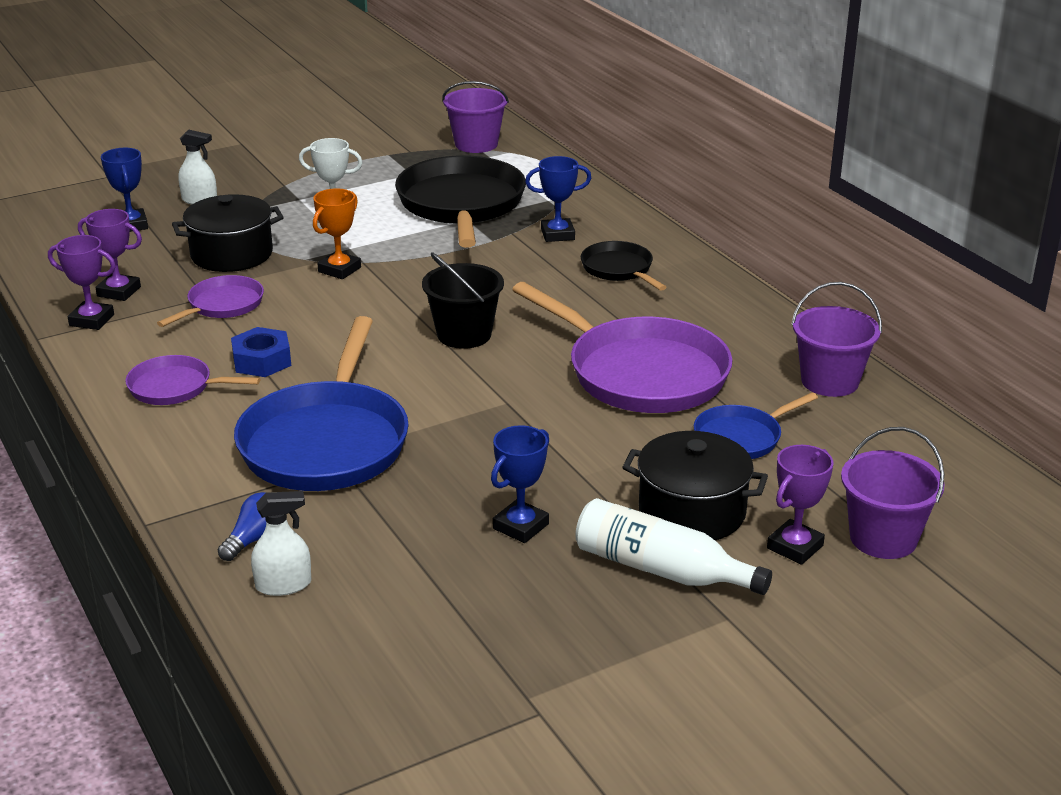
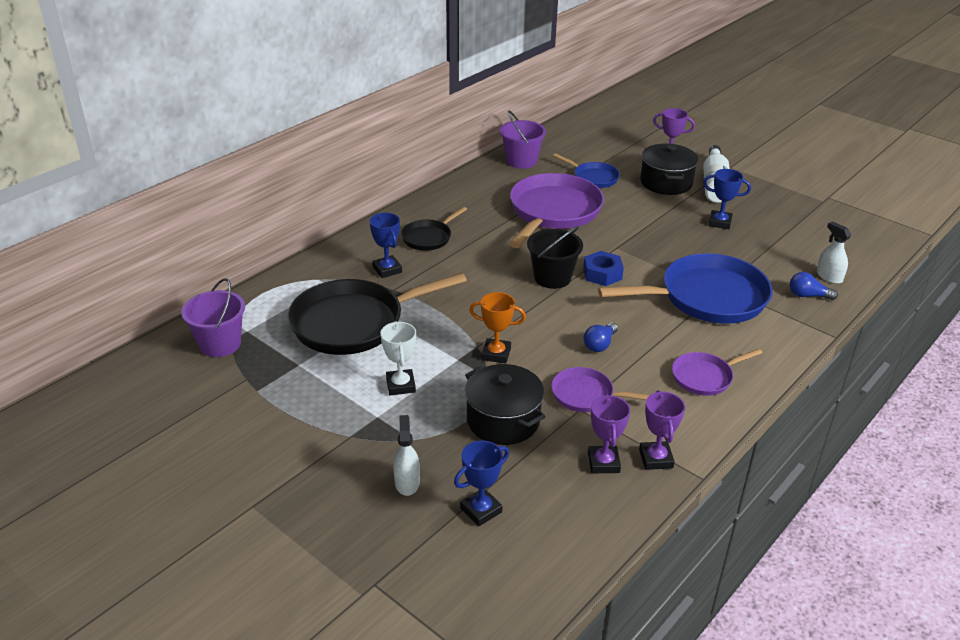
camera: 110 degrees left, 5 degrees up
purple pan [125,355,260,405] -> purple pan turned 75 degrees clockwise [672,349,762,396]
blue nut [231,327,291,377] -> blue nut moved to [583,251,624,286]
purple bucket [841,427,945,559] -> none
none -> blue light bulb [583,322,618,352]

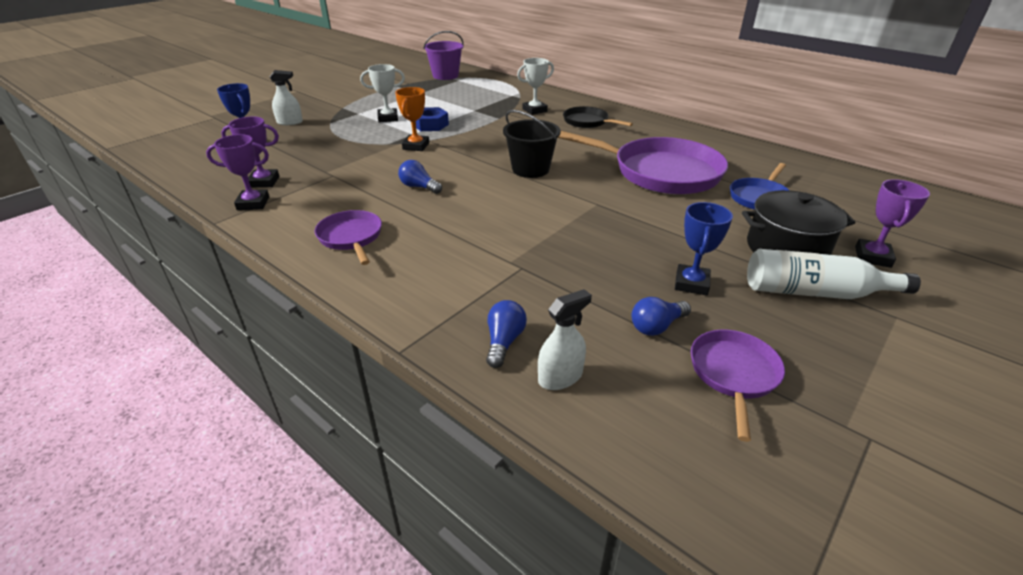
camera: 90 degrees right, 0 degrees up
black pan [288,273,467,355] -> none
blue trophy [369,213,402,278] -> white trophy [517,58,554,115]
black pot [465,364,545,445] -> none
purple bucket [500,110,546,169] -> none
purple pan [551,367,650,412] -> purple pan moved to [691,330,785,442]
blue nut [583,251,624,286] -> blue nut moved to [416,107,449,131]
blue pan [598,253,773,324] -> none
none -> blue light bulb [631,297,691,336]

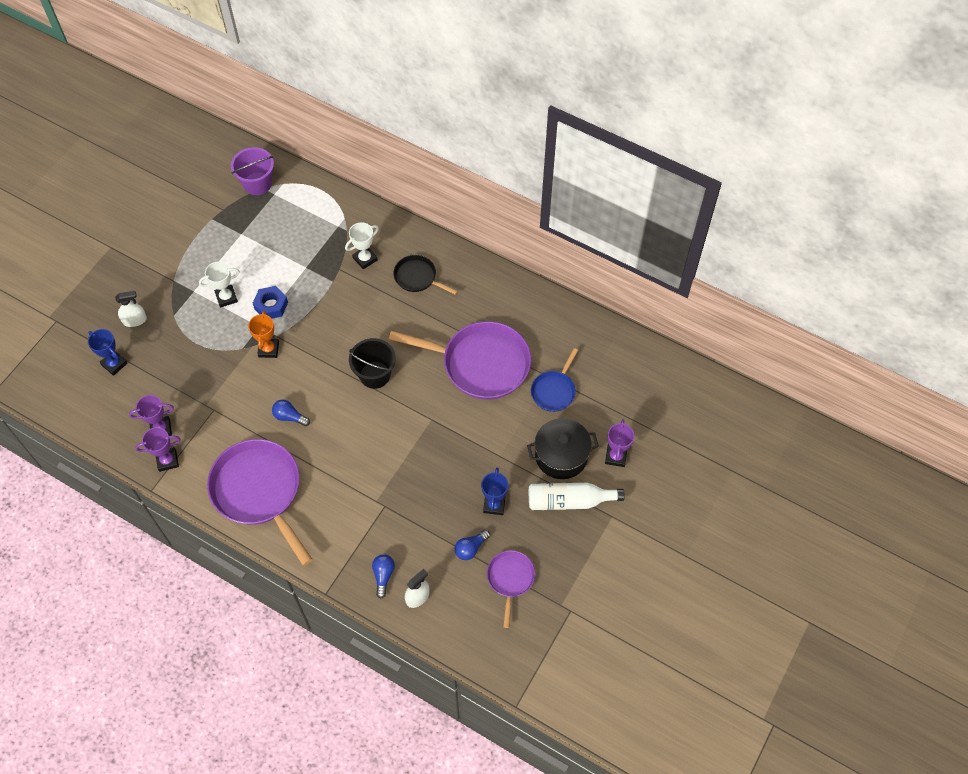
camera: 10 degrees left, 25 degrees up
purple pan [315,210,382,265] -> purple pan [207,439,313,566], size x1.96

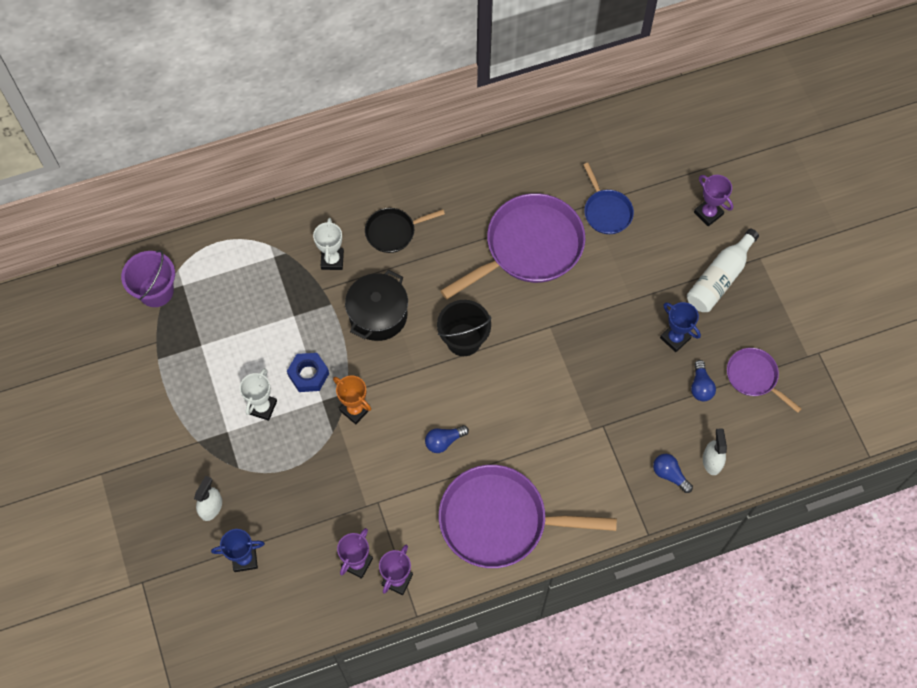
camera: 50 degrees left, 5 degrees up
black pot [527,418,599,479] -> black pot moved to [345,270,408,341]

